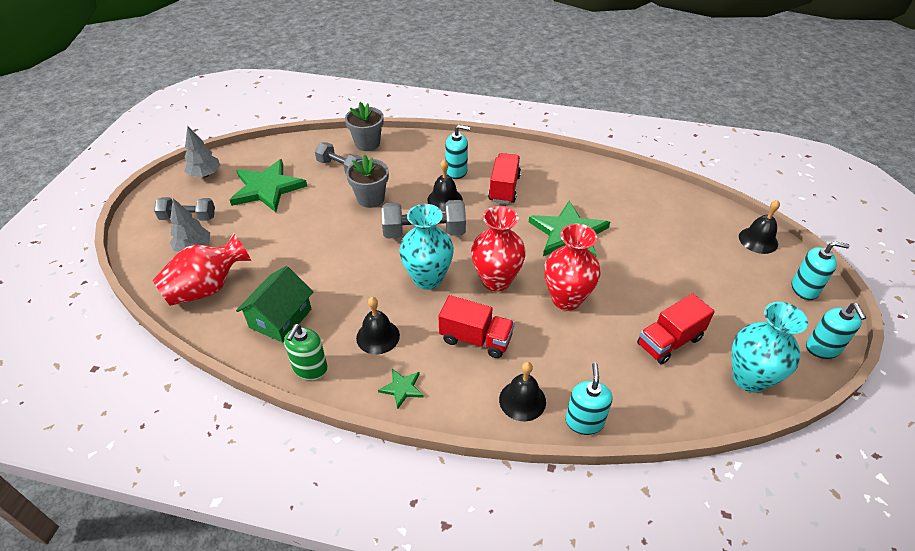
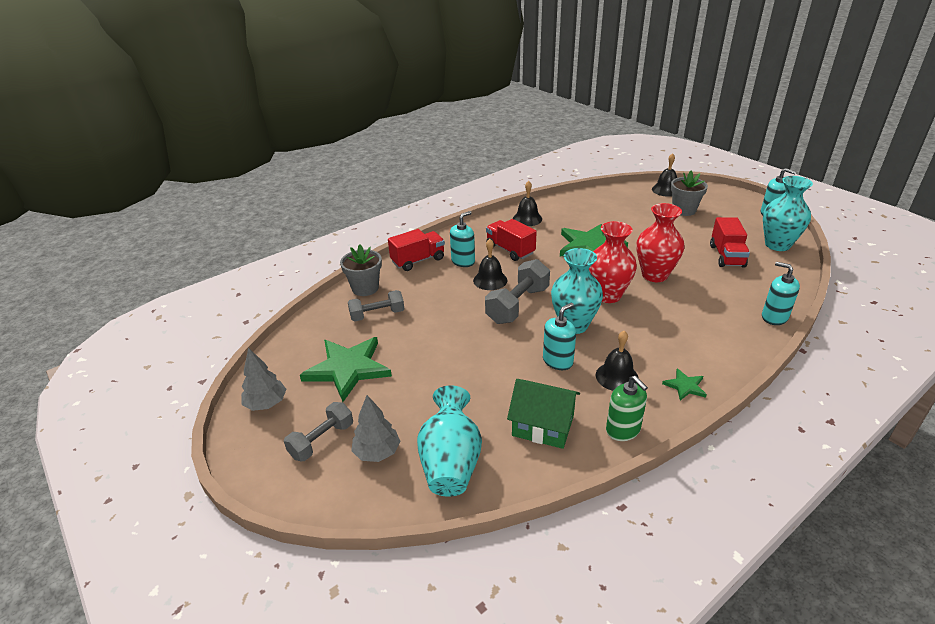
camera: 50 degrees left, 10 degrees down
red vase [153,233,251,306] -> turquoise vase [417,385,482,497]
green house [236,266,313,343] -> green house turned 45 degrees counterclockwise [507,379,580,449]
grey flower pot [346,154,389,208] -> grey flower pot moved to [671,171,708,216]
red truck [438,295,514,358] -> red truck moved to [388,229,445,271]
black bell [499,362,546,421] -> black bell moved to [513,181,542,226]
turquoise soap dispenser [792,241,850,300] -> turquoise soap dispenser moved to [543,303,576,370]

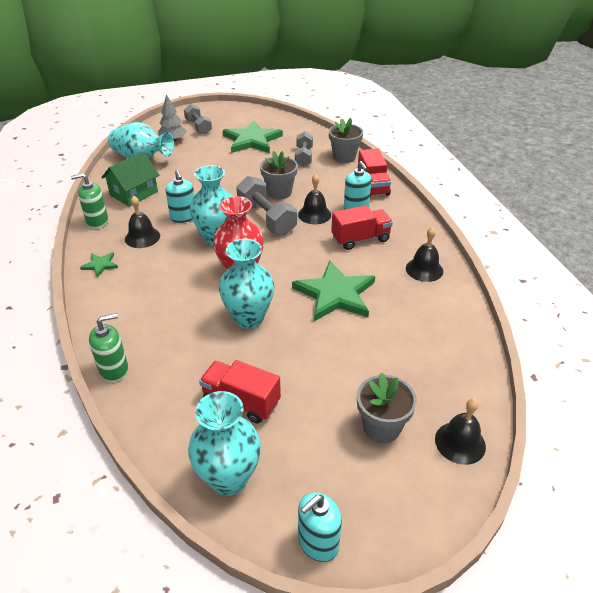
camera: 110 degrees right, 5 degrees up
grey tree [241,348,287,411] -> none
red vase [637,203,684,282] -> turquoise vase [219,239,274,329]
turquoise soap dispenser [762,262,800,325] -> green soap dispenser [89,313,128,382]
none -> grey flower pot [260,151,298,199]

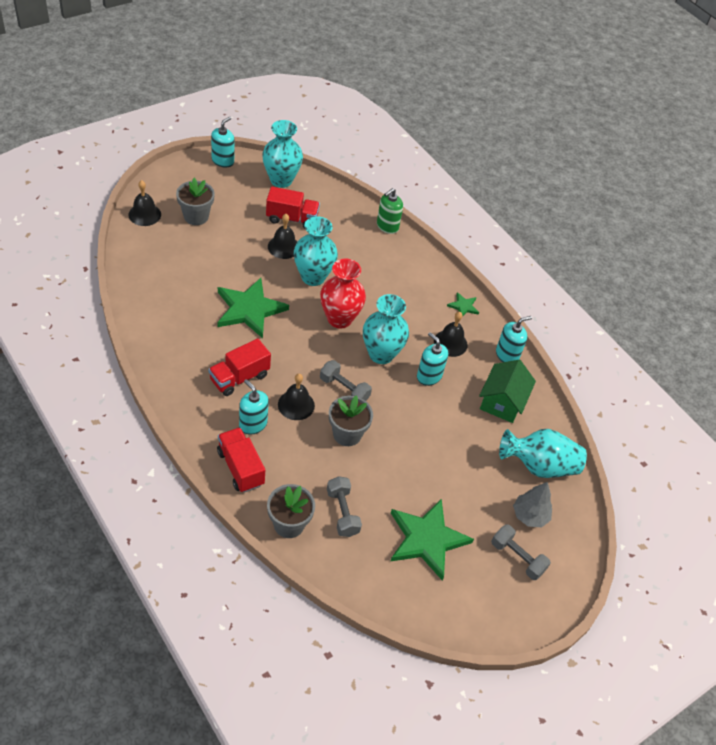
camera: 155 degrees right, 10 degrees up
green soap dispenser [71,173,108,229] -> turquoise soap dispenser [496,316,532,362]
grey dumbbell [236,176,297,235] -> grey dumbbell [320,360,372,401], size x0.66
black bell [406,227,443,282] -> black bell moved to [268,214,297,259]

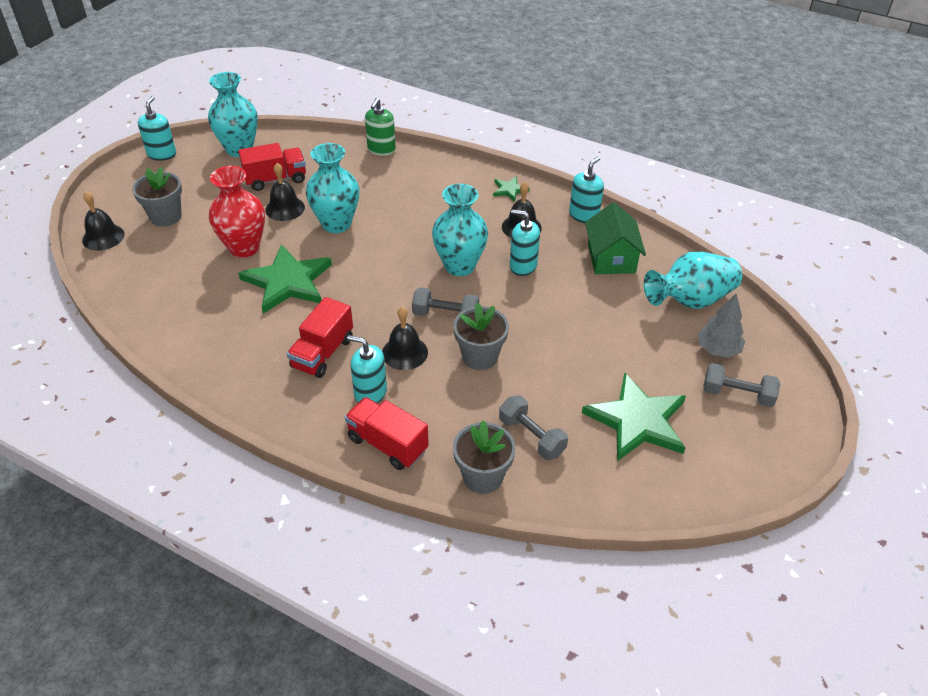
camera: 20 degrees left, 5 degrees down
red vase [320,259,366,329] -> red vase moved to [209,166,265,258]

